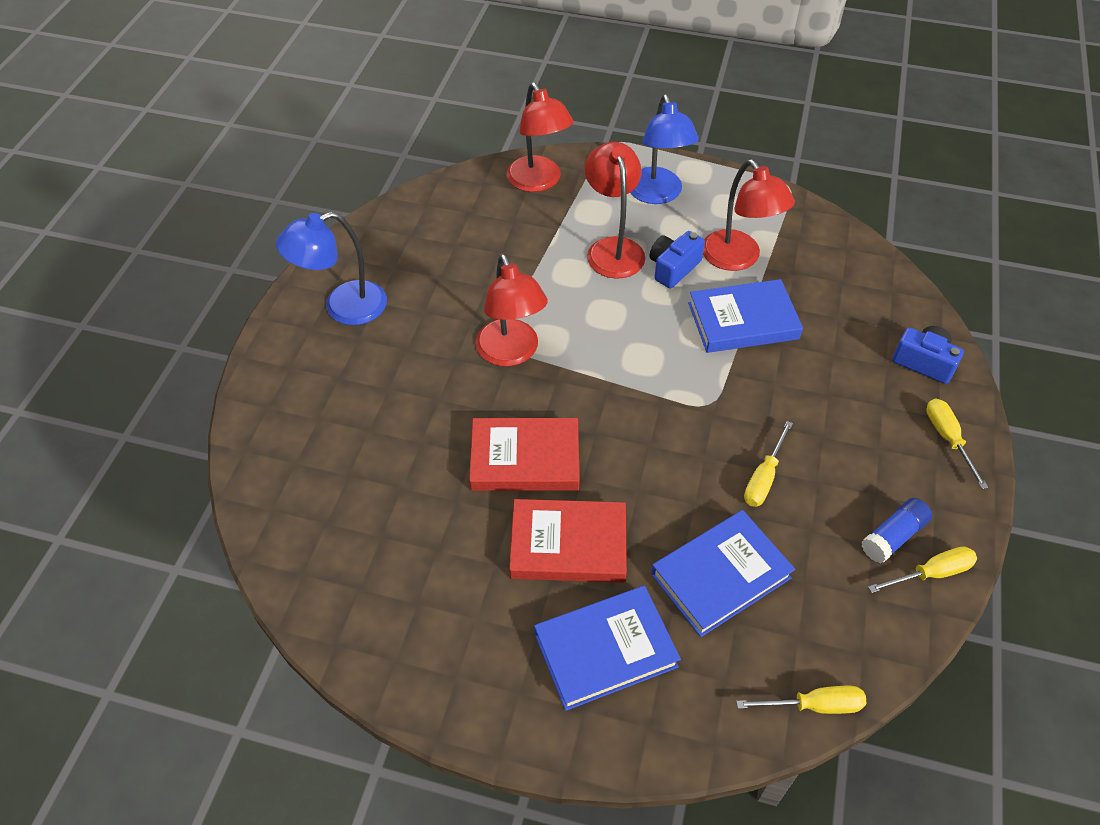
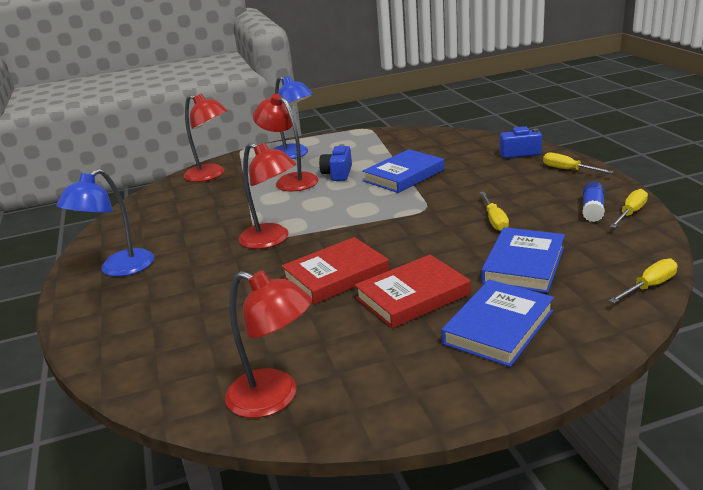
camera: 30 degrees left, 25 degrees down
red lamp [703,160,795,271] -> red lamp moved to [225,271,312,418]

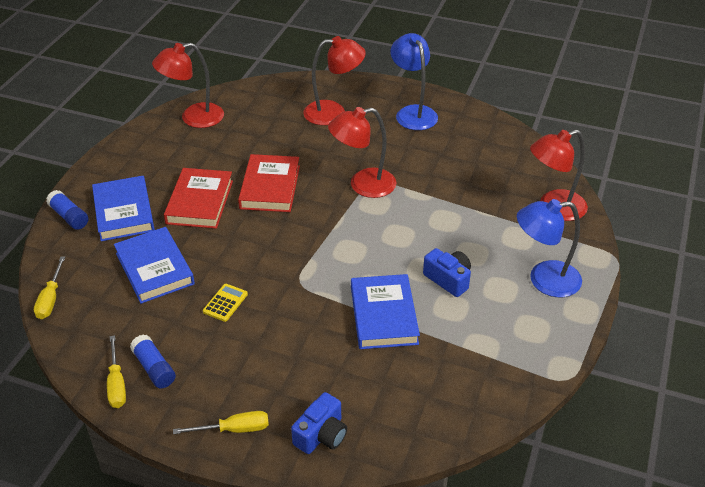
camera: 125 degrees right, 15 degrees up
red lamp [253,94,319,191] -> red lamp moved to [303,36,366,125]
yellow screwdriver [480,192,509,231] -> yellow calculator [203,284,248,322]
none -> blue glue stick [46,190,89,230]

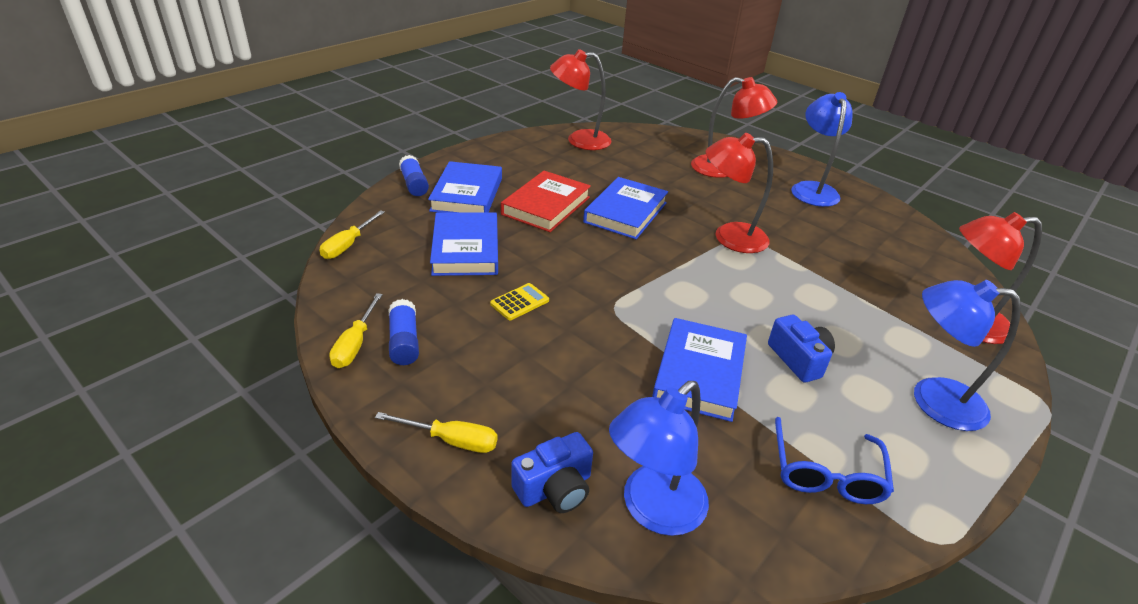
camera: 20 degrees right, 5 degrees down
red book [238,154,300,212] -> blue book [583,177,668,239]
none -> blue lamp [609,381,709,536]
none -> blue glasses [775,417,894,504]

